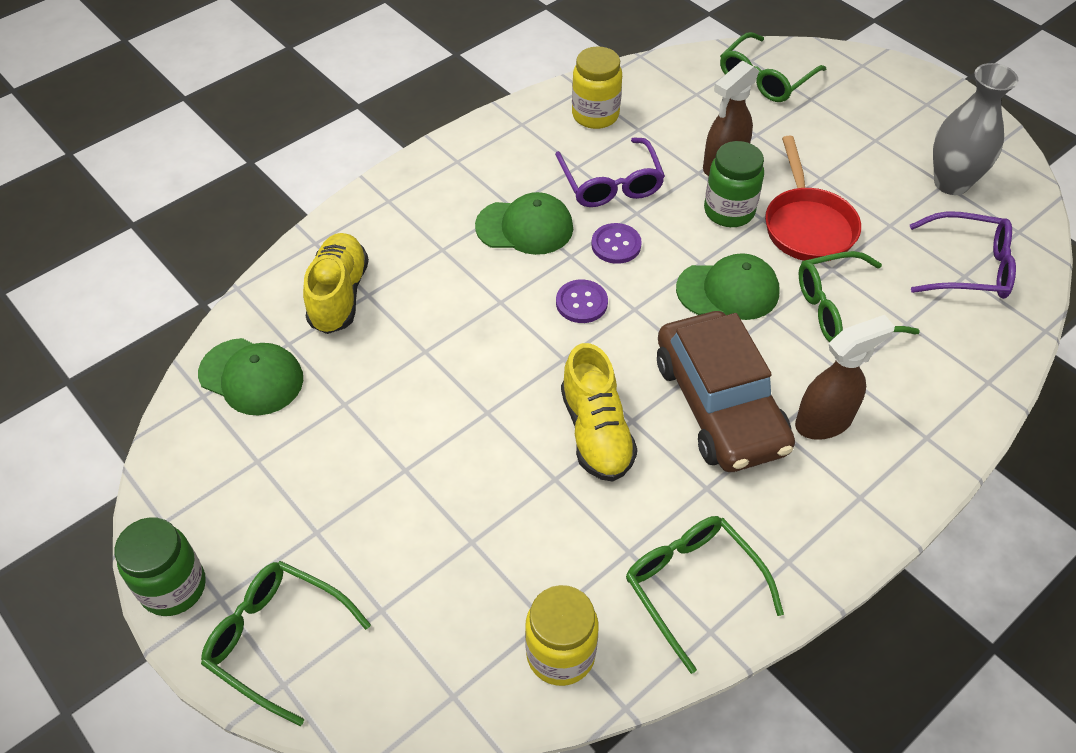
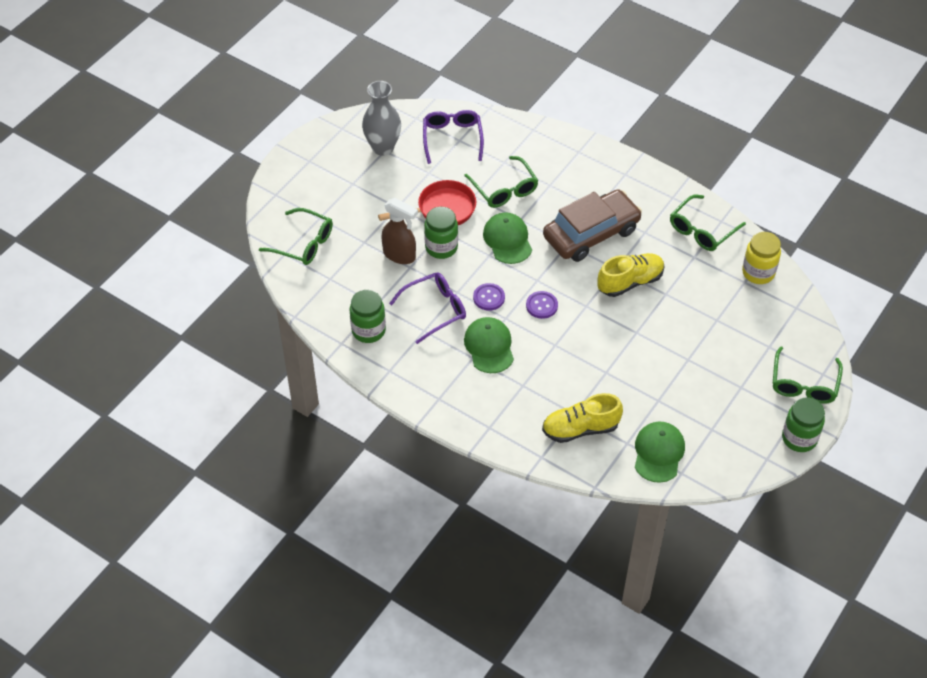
camera: 105 degrees left, 0 degrees up
yellow jar [572,46,622,129] -> green jar [350,290,386,343]
brown spray bottle [795,315,895,440] -> none

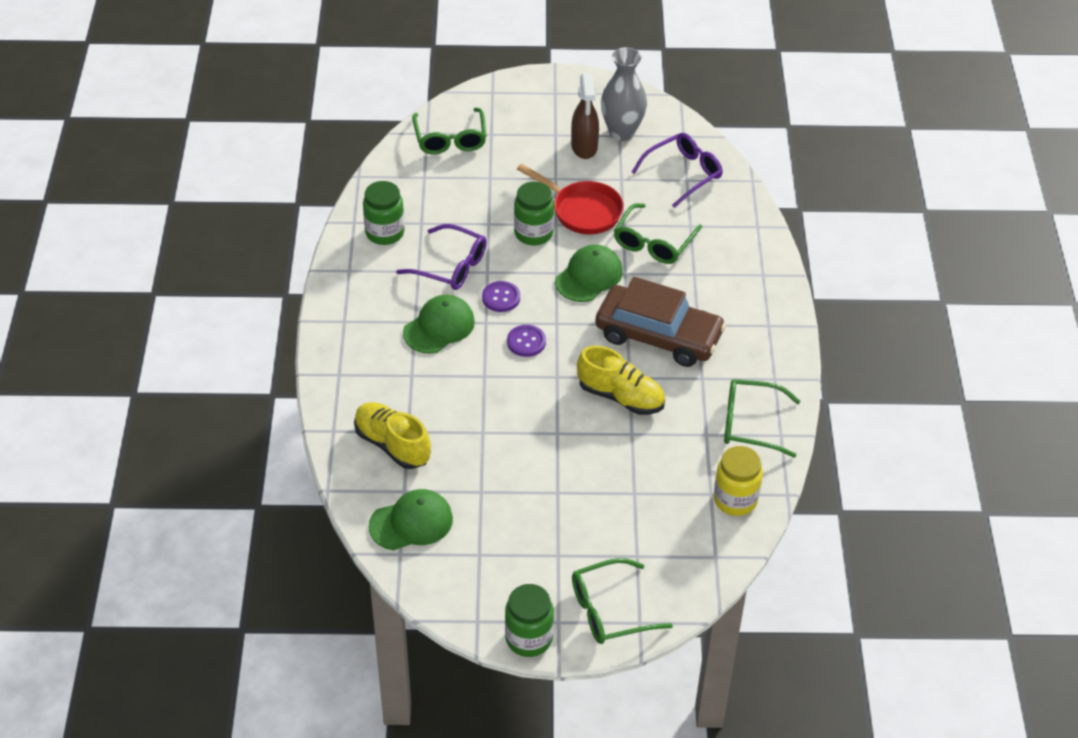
camera: 55 degrees right, 5 degrees down
brown spray bottle [381,198,418,264] -> brown spray bottle moved to [571,73,599,159]

